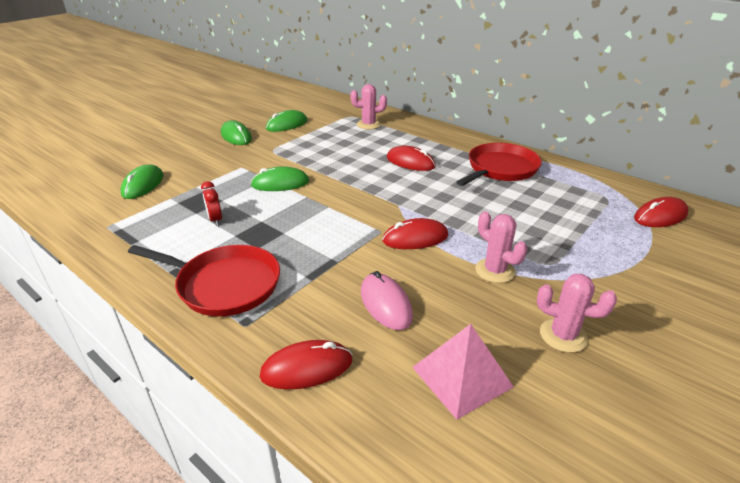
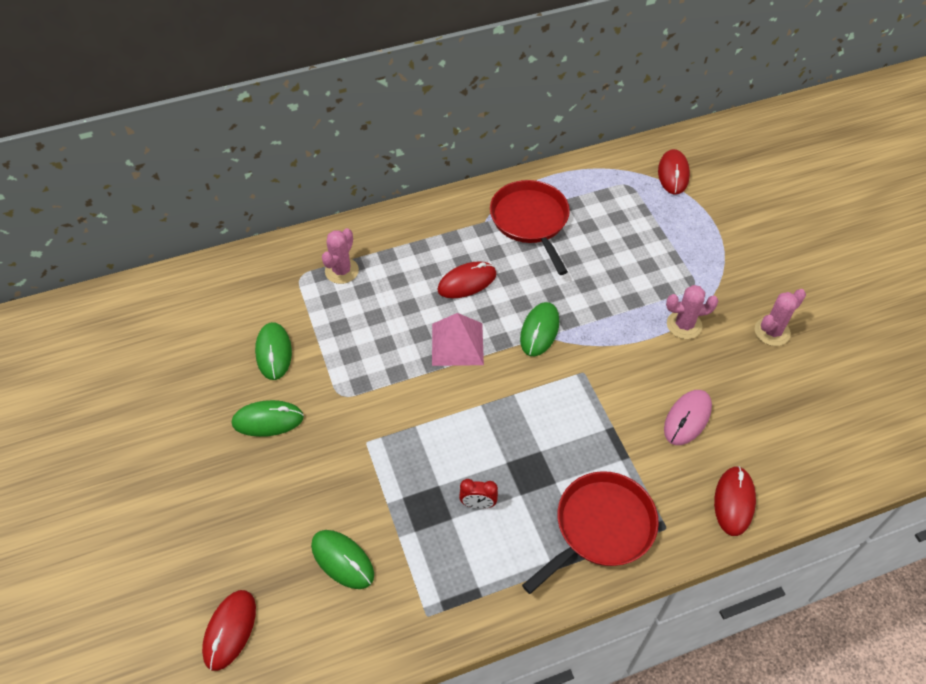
camera: 60 degrees left, 20 degrees up
green mouse [251,166,309,191] -> green mouse moved to [520,302,559,357]
pink mouse [361,271,413,330] -> pink mouse turned 60 degrees counterclockwise [664,390,712,445]
red mouse [383,218,448,249] -> red mouse moved to [202,590,256,671]
pink pyramid [412,324,514,420] -> pink pyramid moved to [432,313,484,366]

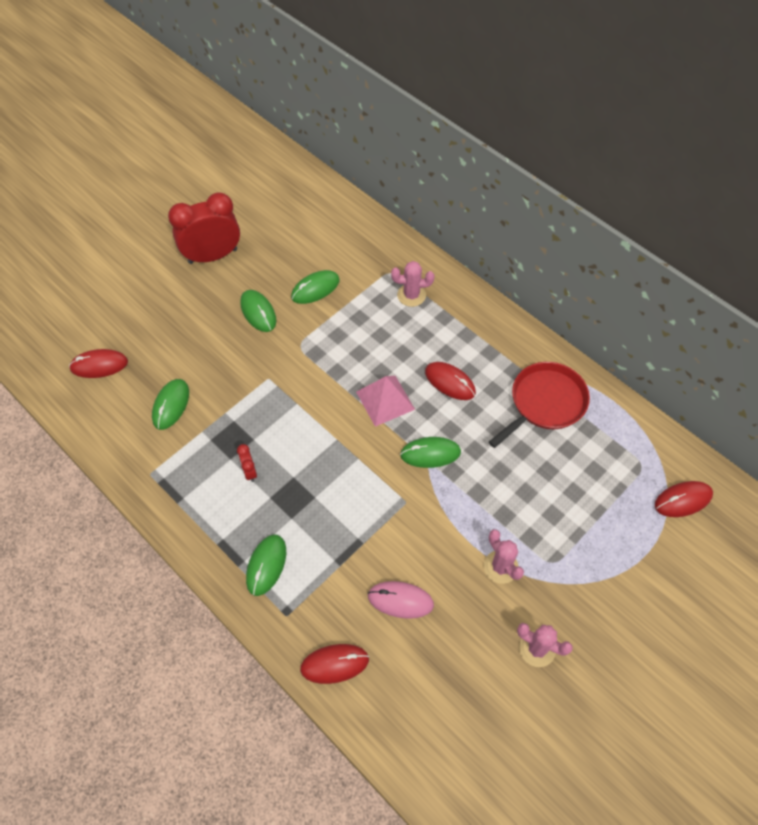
camera: 65 degrees right, 5 degrees up
red pan [522,471,659,594] -> green mouse [246,534,286,596]
none -> red clock [168,192,240,264]

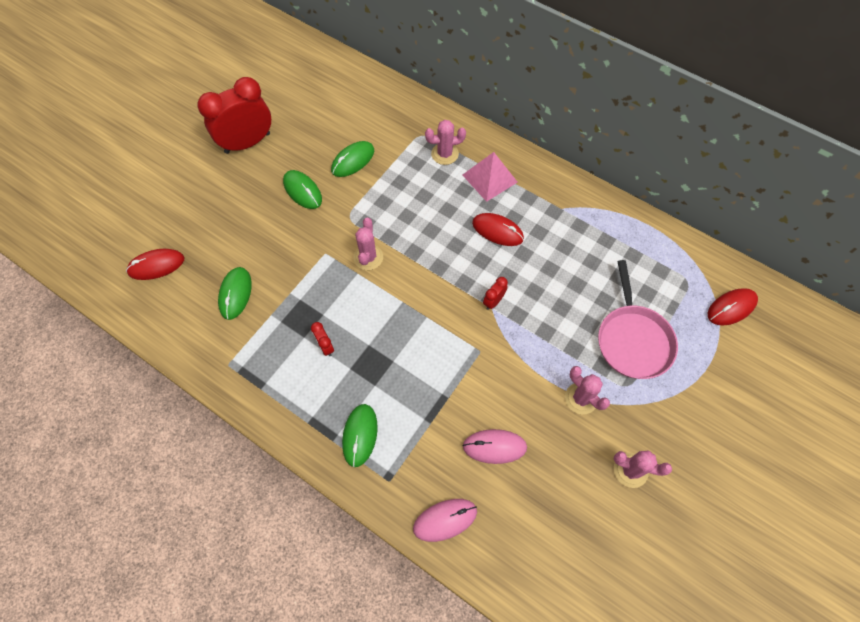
camera: 10 degrees left, 5 degrees up
red mouse [300,644,369,684] -> pink mouse [413,499,477,542]
pink pyramid [356,376,415,427] -> pink pyramid moved to [463,152,518,202]
green mouse [400,437,461,468] -> red clock [483,277,508,310]
red pan [489,362,590,448] -> none
none -> pink cactus [353,218,383,270]
none -> pink pan [598,260,678,379]

